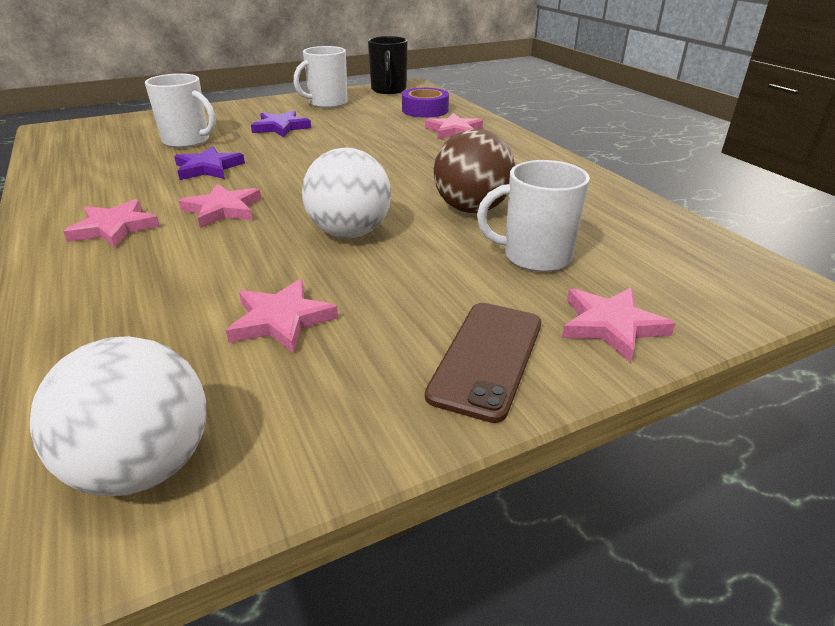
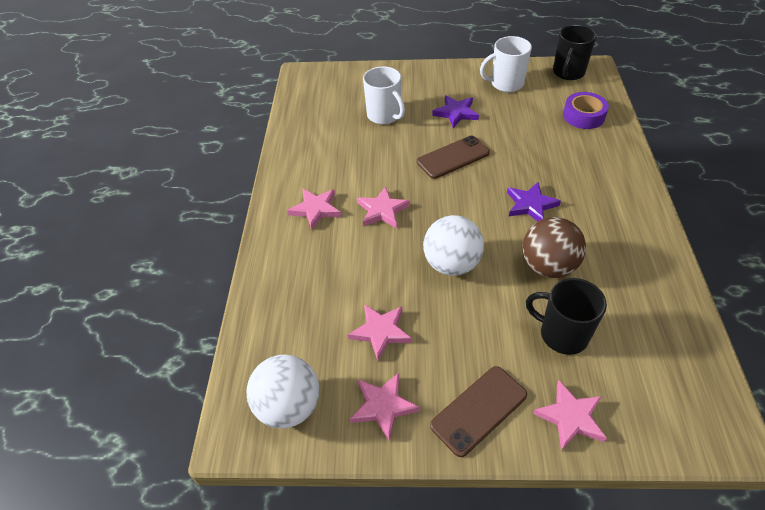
camera: 30 degrees right, 15 degrees up
purple star [174,146,245,180] -> purple star moved to [507,182,561,222]
pink star [425,113,483,140] -> pink star moved to [350,373,420,441]
white mug [477,160,590,272] -> black mug [526,278,607,355]
none -> brown phone [417,136,490,179]

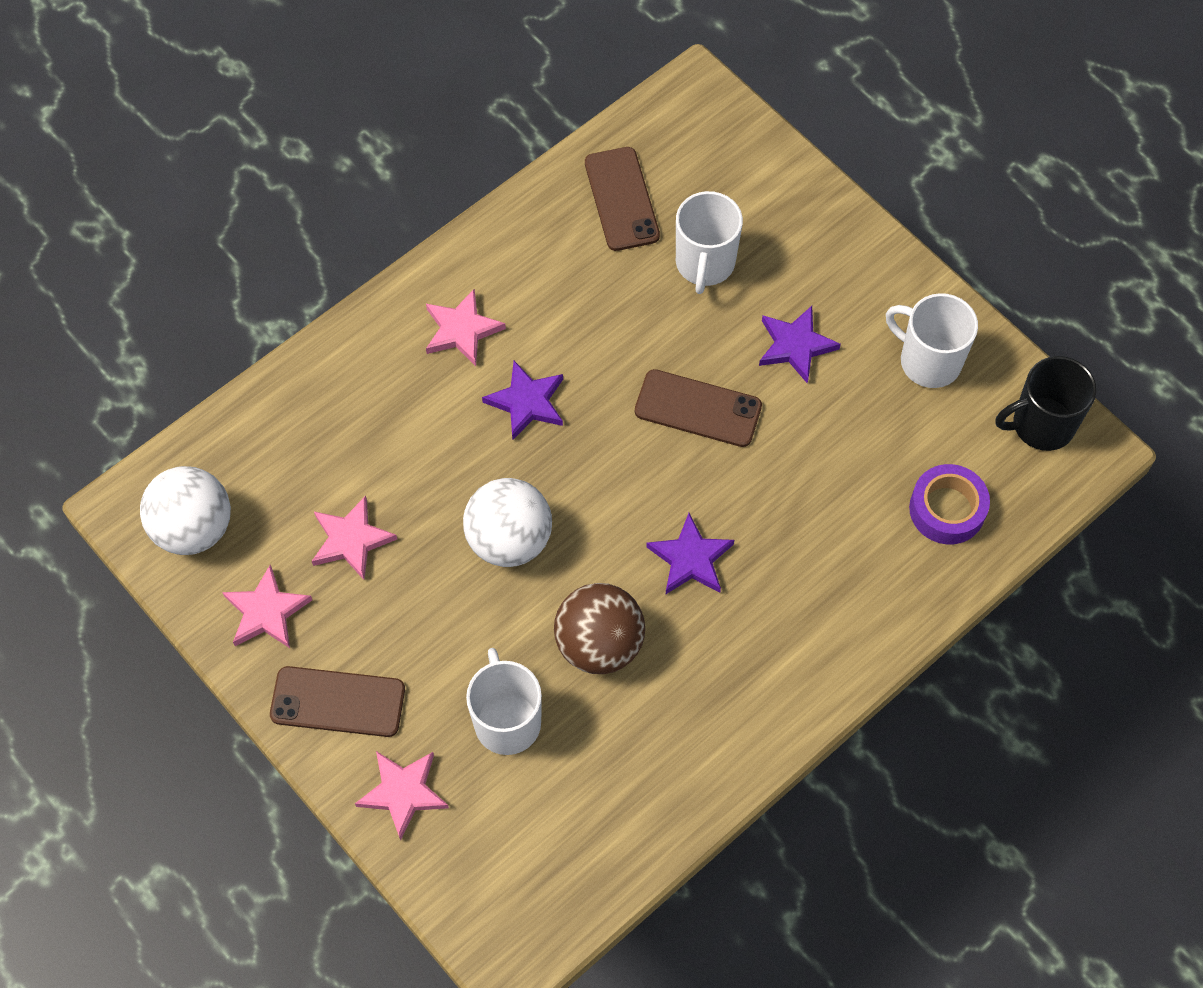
camera: 45 degrees right, 15 degrees up
pink star [357,186,410,228] -> purple star [482,361,563,440]
black mug [526,278,607,355] -> white mug [466,648,542,755]
none -> brown phone [585,147,660,251]

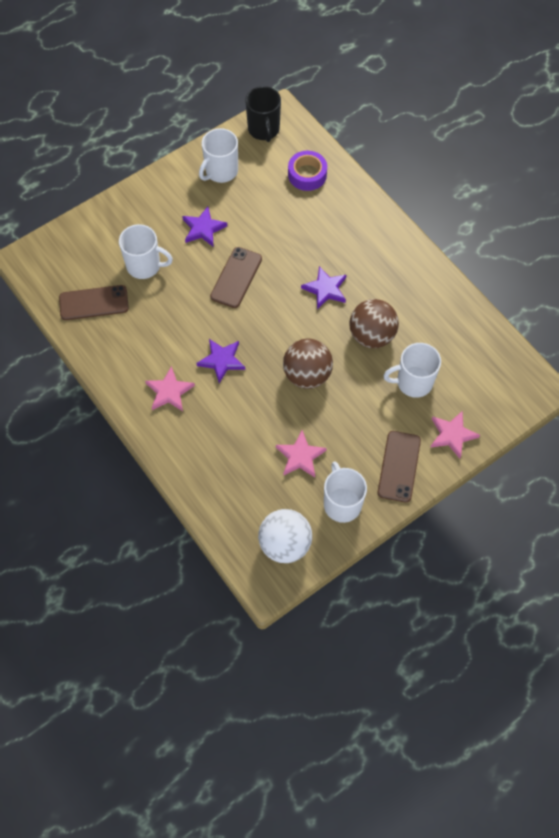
camera: 85 degrees left, 0 degrees up
pink star [222,565,312,648] -> white mug [324,461,367,523]
white ball [463,478,552,567] -> brown ball [283,339,333,389]

